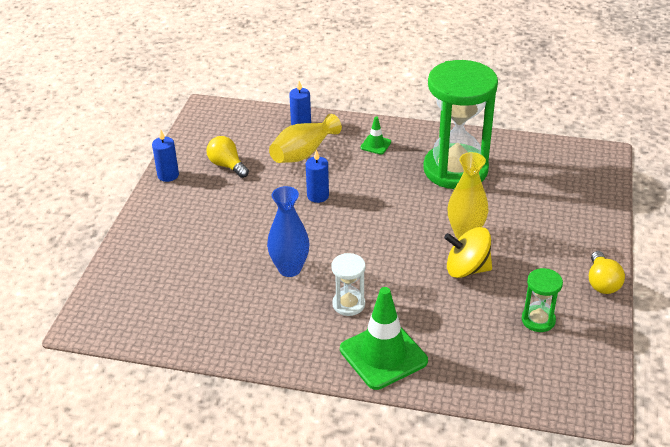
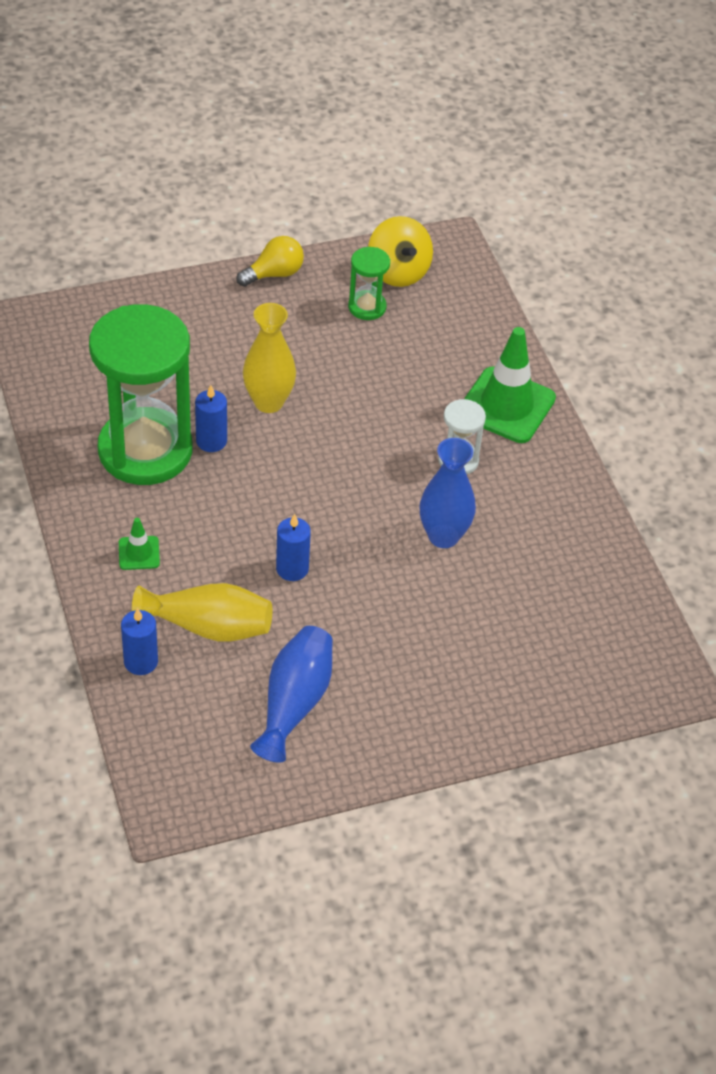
camera: 125 degrees left, 10 degrees up
blue candle [152,130,179,182] -> blue candle moved to [195,385,227,452]
yellow light bulb [206,136,249,178] -> blue vase [250,626,333,763]
yellow spinning top [444,227,492,278] -> yellow spinning top moved to [368,216,433,287]

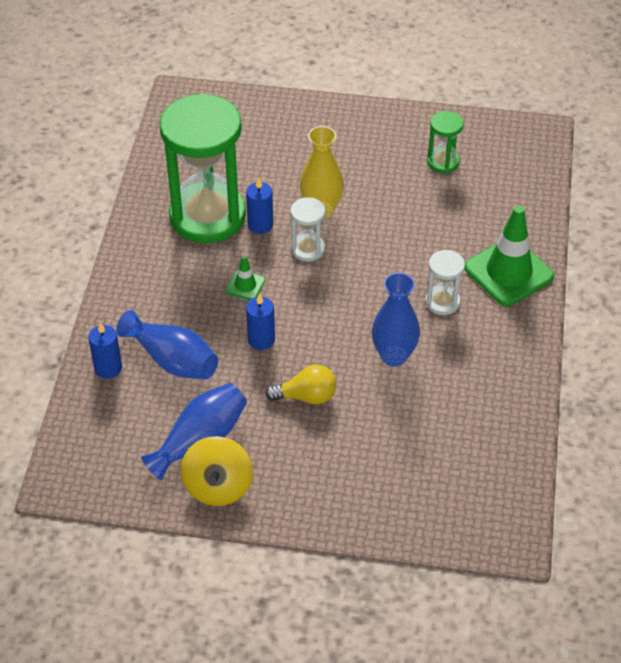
camera: 30 degrees right, 0 degrees up
green traffic cone [119,518,160,570] -> green traffic cone moved to [226,255,265,300]
yellow vase [132,583,272,641] -> blue vase [116,310,218,379]
yellow light bulb [236,236,304,287] -> yellow light bulb moved to [265,364,336,404]
yellow spinning top [368,216,433,287] -> yellow spinning top moved to [181,436,253,506]
none -> white hourglass [290,197,325,262]

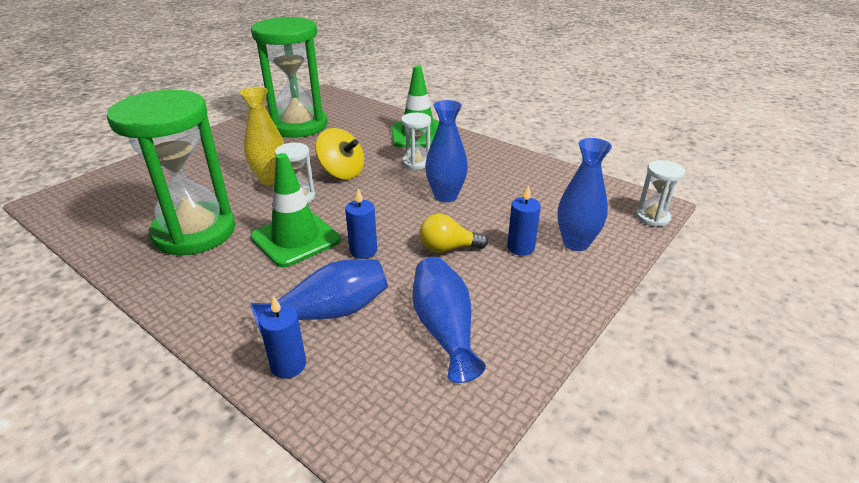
camera: 60 degrees left, 15 degrees down
yellow spinning top [181,436,253,506] -> yellow spinning top moved to [315,128,364,179]
green traffic cone [226,255,265,300] -> green traffic cone [251,153,341,267], size x2.14
blue candle [246,177,273,234] -> blue candle moved to [507,185,541,256]
yellow light bulb [265,364,336,404] -> yellow light bulb turned 120 degrees counterclockwise [419,214,488,253]
green hourglass [427,111,464,173] -> green hourglass [251,17,328,138], size x2.29
none -> blue vase [558,138,612,251]
none -> white hourglass [636,160,685,227]

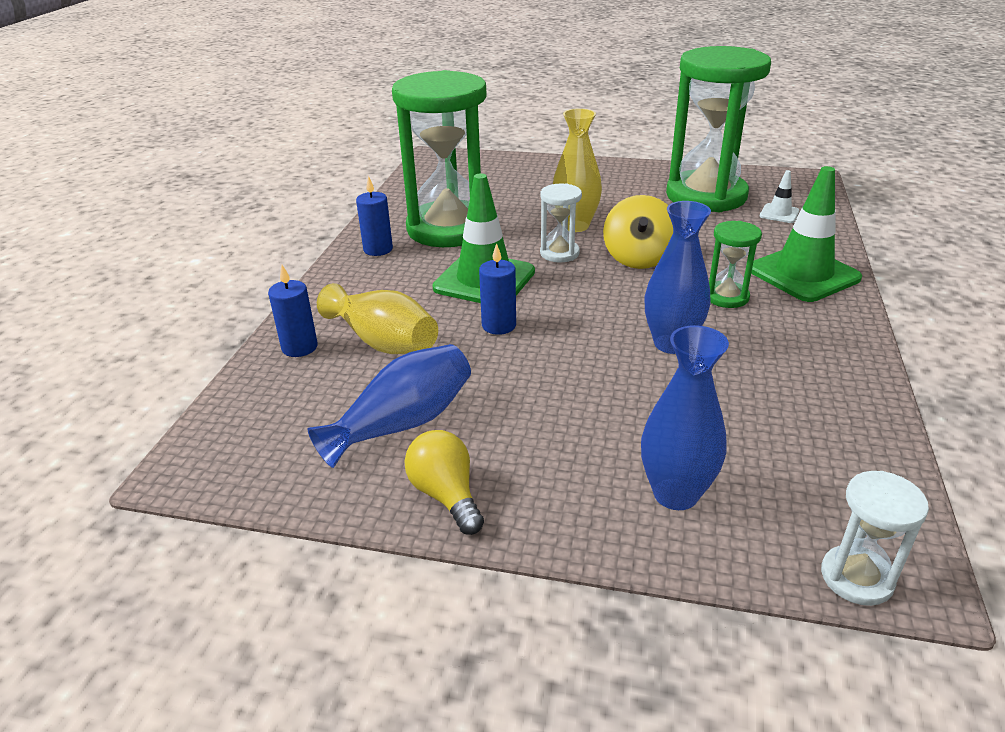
camera: 65 degrees right, 0 degrees up
blue vase [251,259,388,335] -> yellow vase [317,283,438,354]
white hourglass [401,113,431,170] -> green hourglass [709,221,762,308]
yellow light bulb [419,214,488,253] -> yellow light bulb moved to [404,430,484,535]
blue candle [507,185,541,256] -> blue candle moved to [356,176,393,256]
none -> white traffic cone [760,170,800,223]

